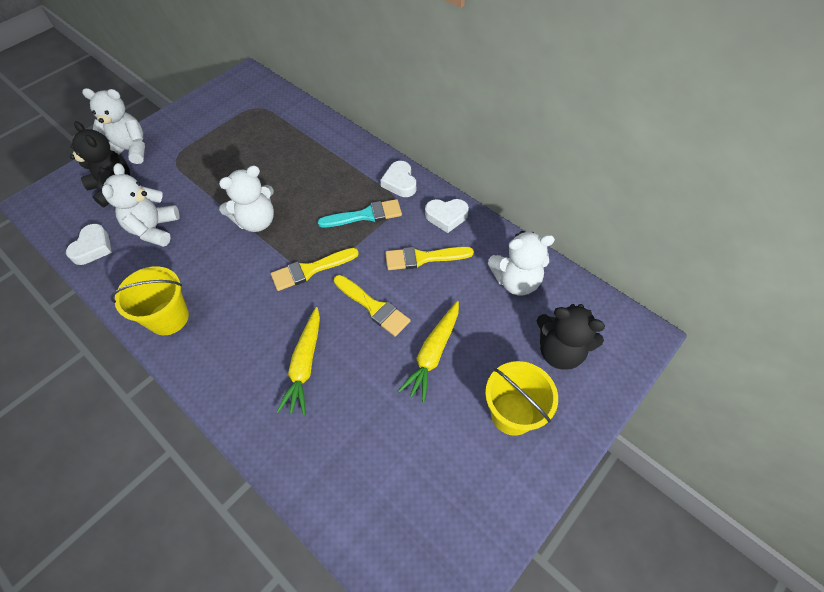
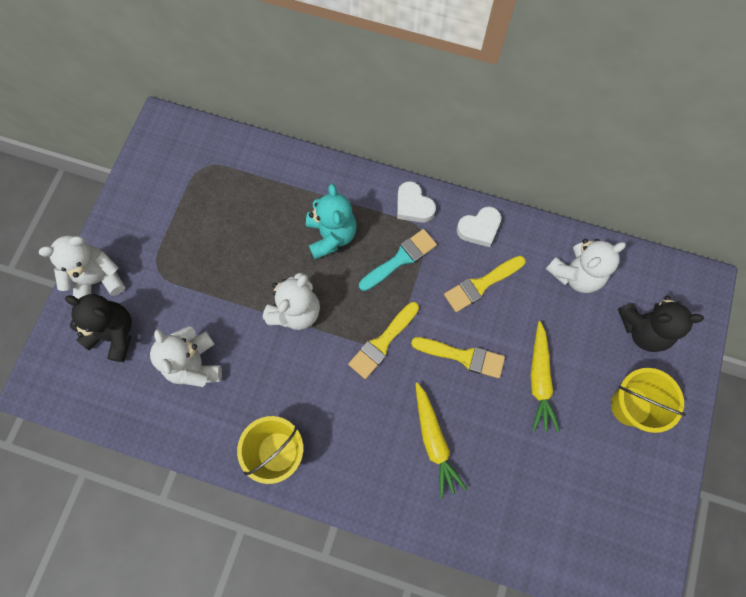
camera: 25 degrees left, 15 degrees up
white heart [66,224,112,265] -> none
none -> turquoise teddy bear [306,184,357,259]

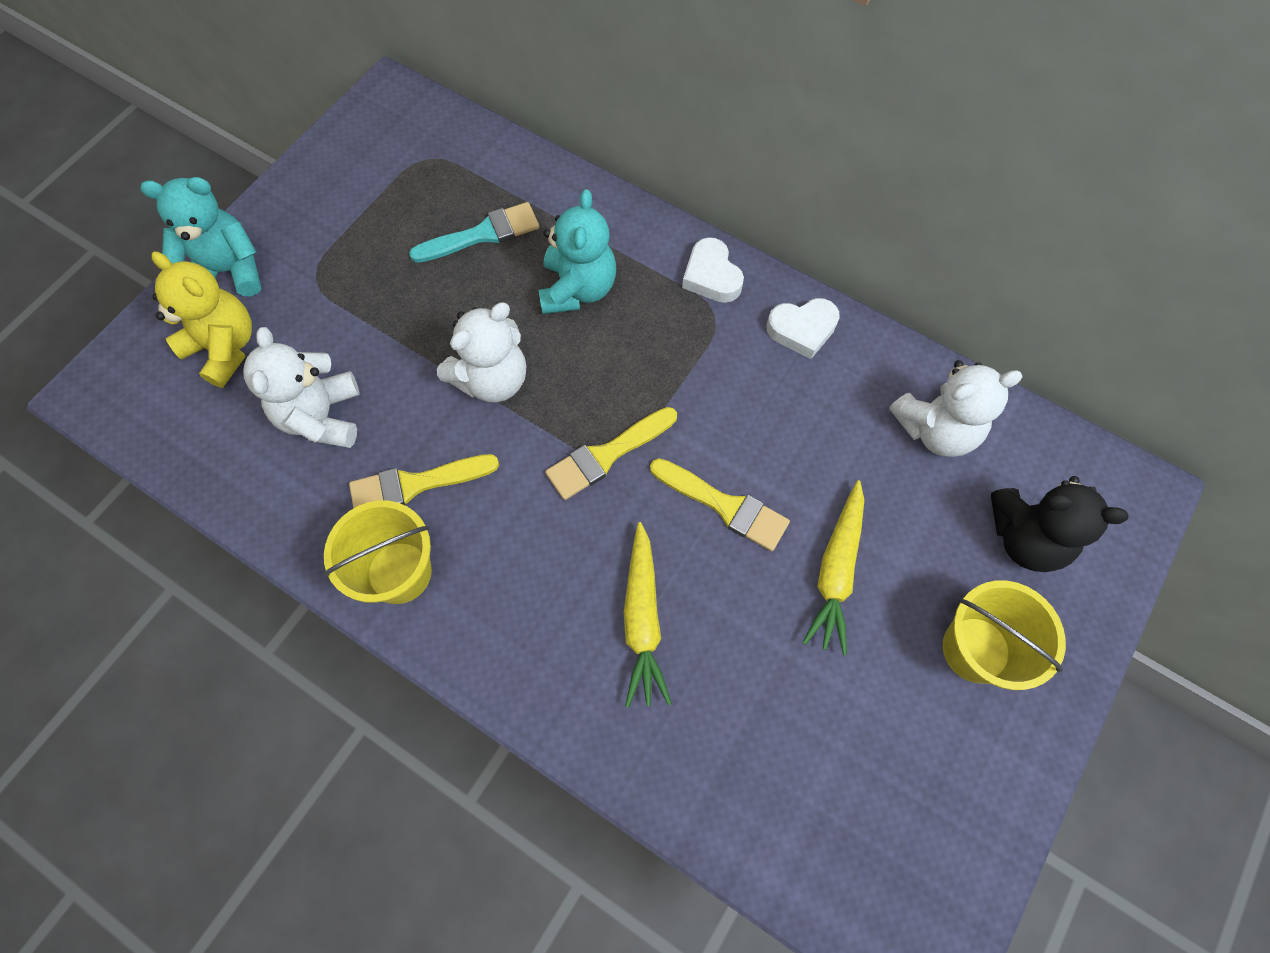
camera: 15 degrees right, 5 degrees down
white teddy bear [39,235,125,299] -> turquoise teddy bear [140,177,261,296]
black teddy bear [65,294,132,362] -> yellow teddy bear [152,252,252,388]
turquoise brush [359,229,437,291] -> turquoise brush moved to [409,202,539,263]
yellow brush [444,256,526,312] -> yellow brush moved to [349,454,499,509]

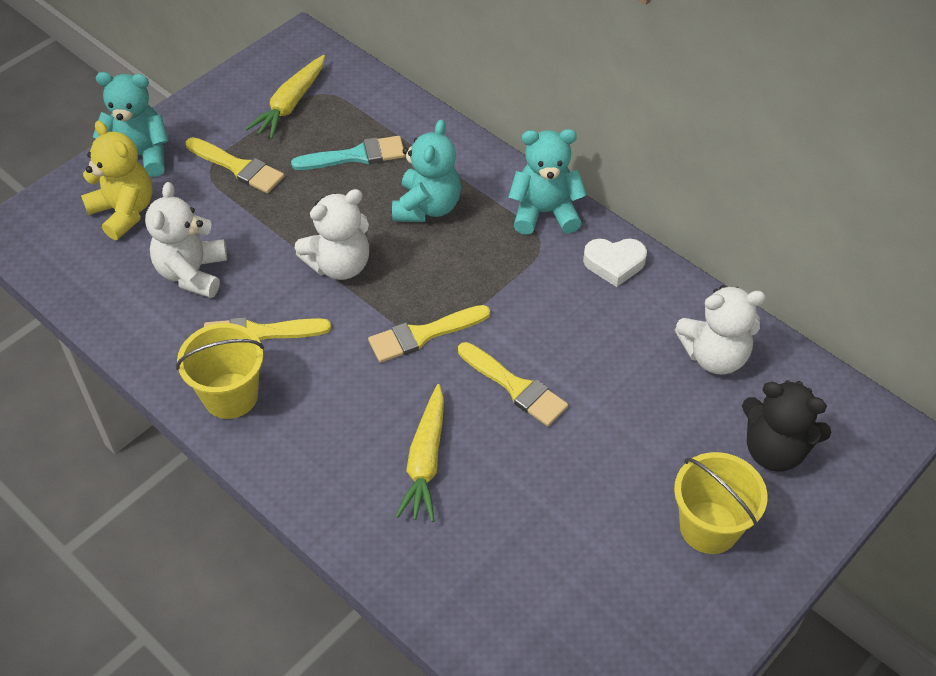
camera: 10 degrees right, 15 degrees down
white heart [682,237,744,303] -> turquoise teddy bear [508,129,587,235]
yellow carrot [802,480,864,655] -> yellow carrot moved to [246,55,325,139]
none -> yellow brush [186,137,284,193]

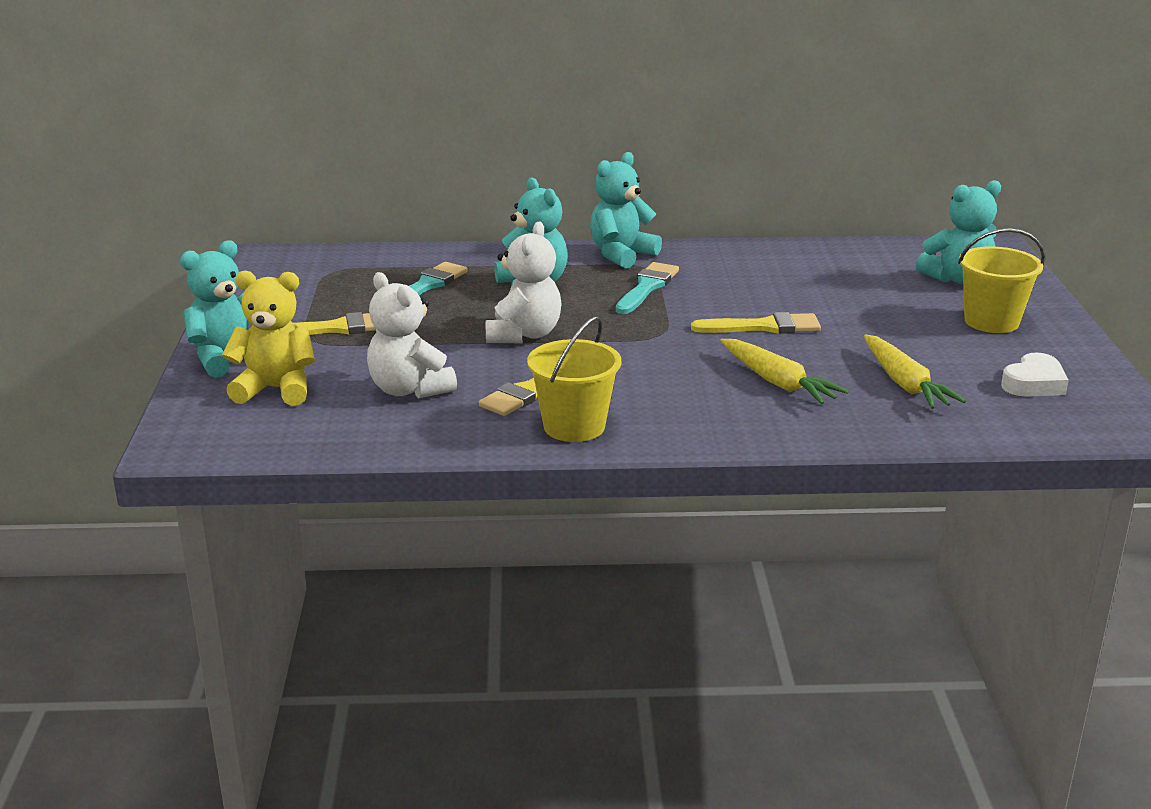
camera: 45 degrees left, 25 degrees down
yellow carrot [246,55,325,139] -> yellow carrot moved to [864,335,966,409]
yellow brush [368,305,490,363] -> none
white heart [583,239,647,287] -> white heart moved to [1001,353,1069,397]
white teddy bear [675,285,766,374] -> none
black teddy bear [742,380,831,471] -> turquoise teddy bear [916,180,1001,285]
none -> turquoise brush [616,262,679,314]

